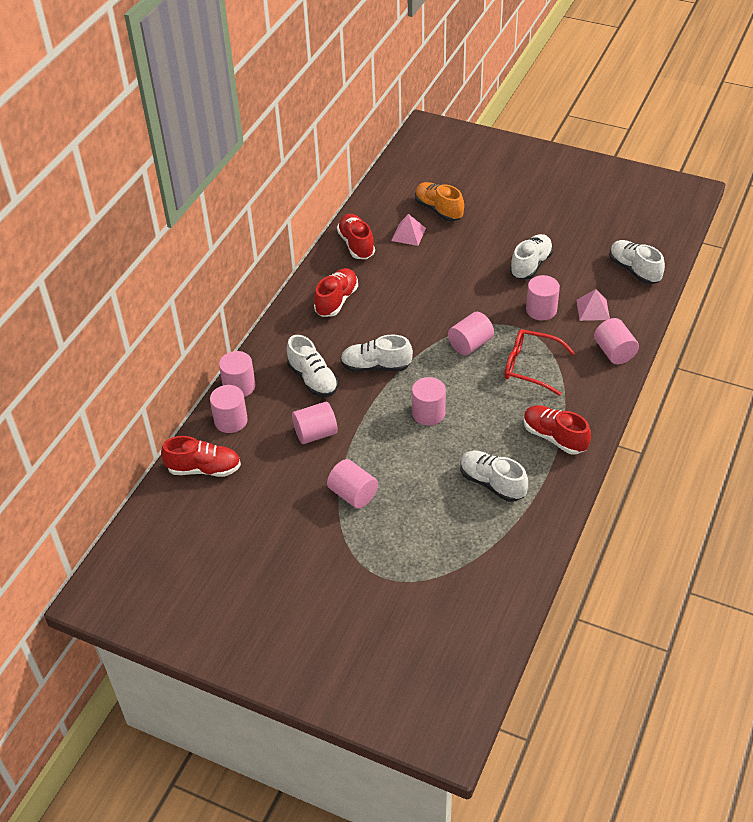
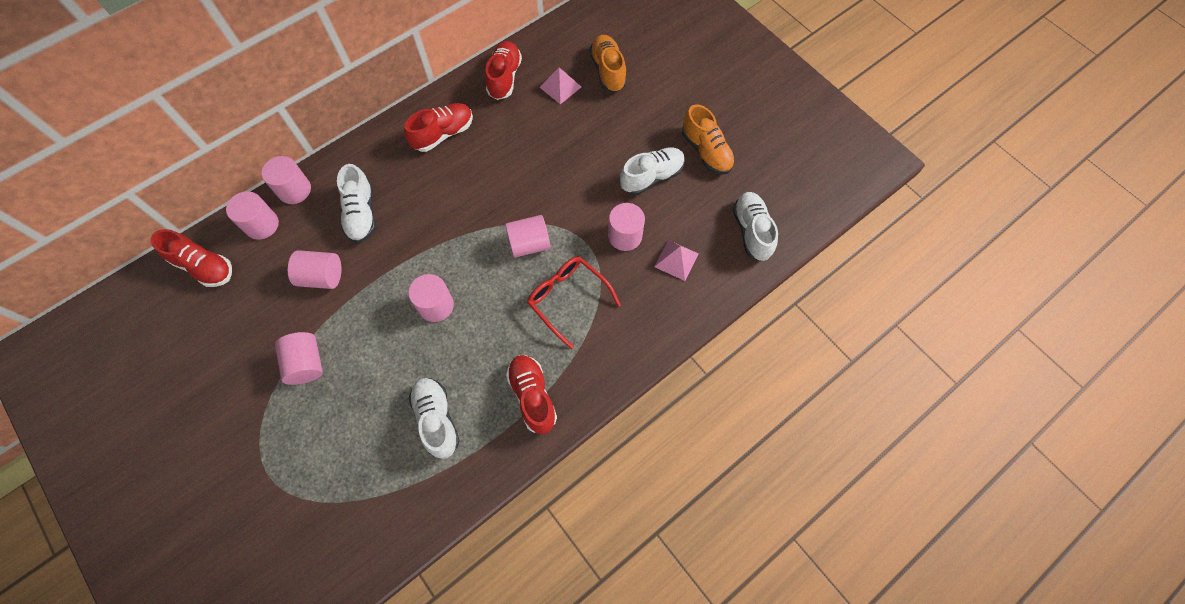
camera: 25 degrees right, 20 degrees up
white shoe [340,334,413,372] -> none
pink cylinder [594,318,639,364] -> none
none -> orange shoe [682,104,735,175]

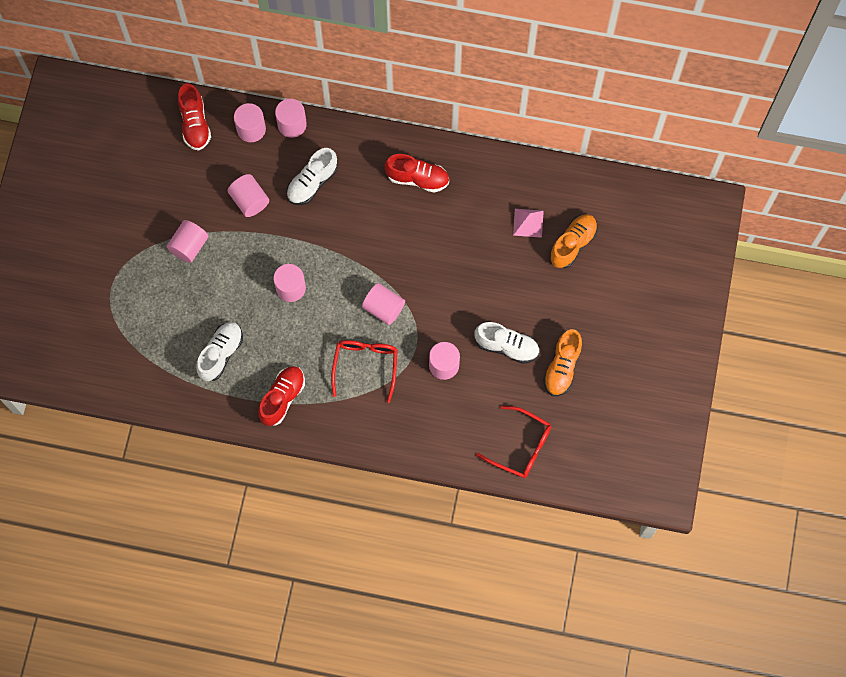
camera: 50 degrees right, 5 degrees up
red shoe [485,41,522,100] -> none
pink pyramid [654,240,699,281] -> none
white shoe [733,192,778,261] -> red glasses [476,406,551,478]

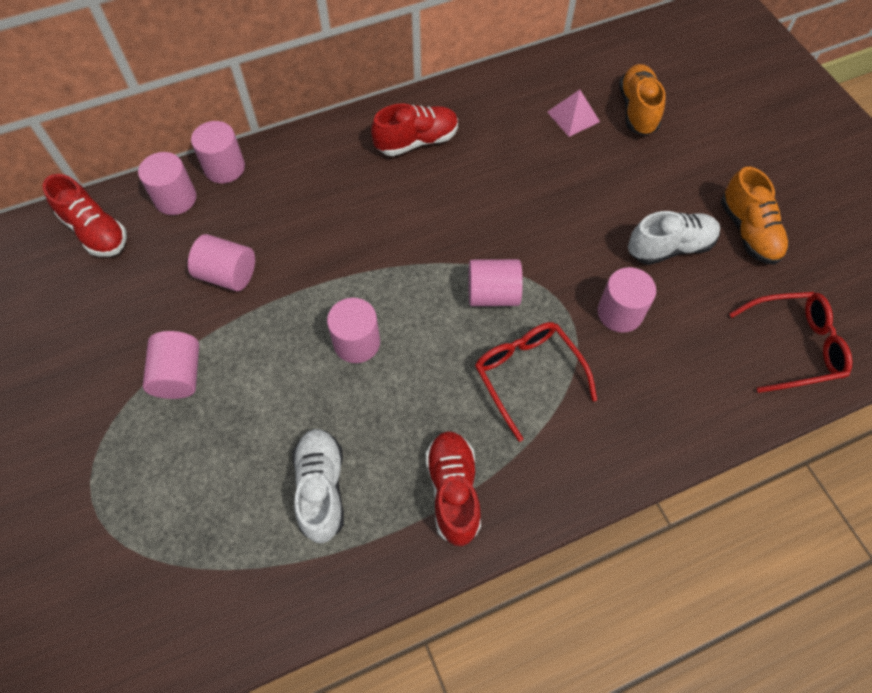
camera: 35 degrees left, 10 degrees down
white shoe [287,148,338,205] -> none

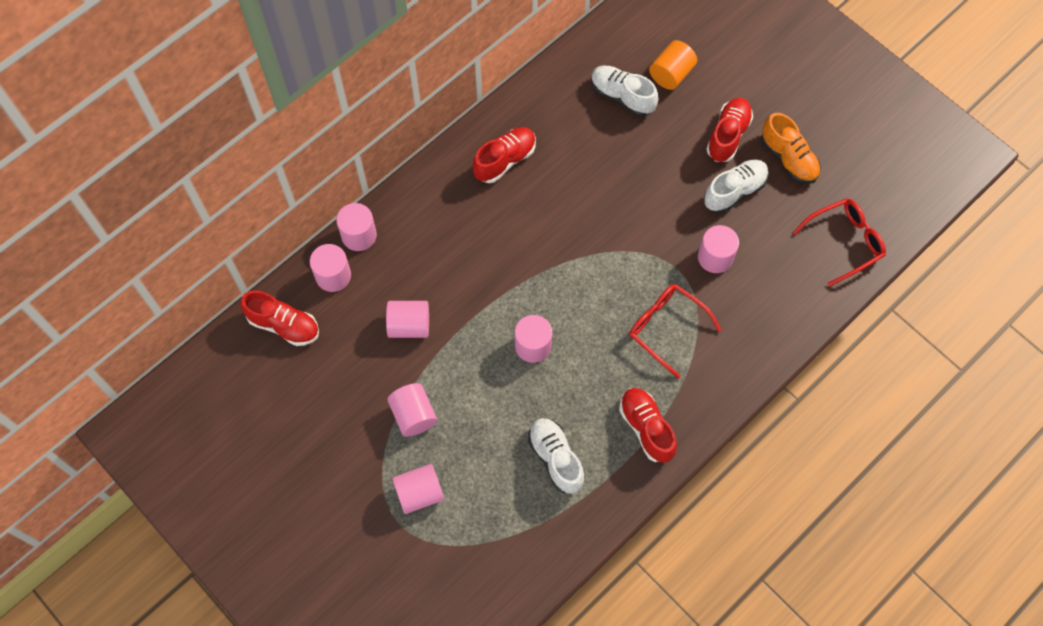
camera: 20 degrees left, 5 degrees up
pink cylinder [468,259,523,306] -> pink cylinder moved to [392,464,444,514]
pink pyramid [547,90,600,137] -> white shoe [591,66,659,116]
orange shoe [619,64,666,136] -> orange cylinder [649,40,697,90]
none -> red shoe [706,98,753,162]

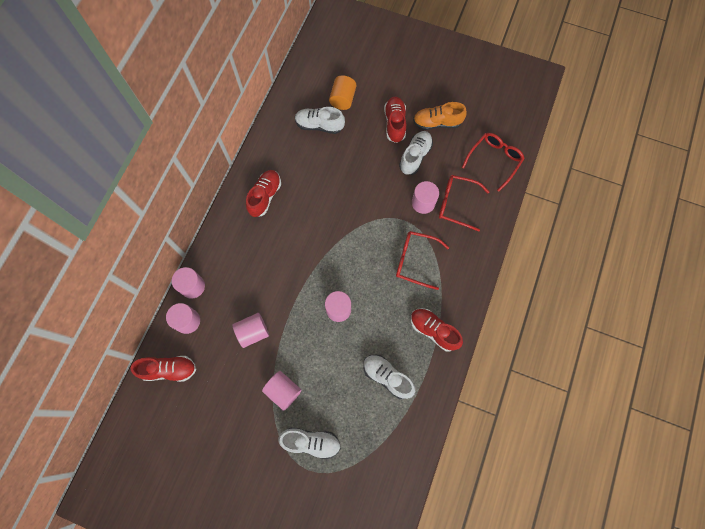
camera: 25 degrees left, 5 degrees up
pink cylinder [392,464,444,514] -> white shoe [278,428,341,460]
orange shoe [761,113,821,184] -> orange shoe turned 150 degrees clockwise [413,102,467,130]
none -> red glasses [439,175,489,231]

